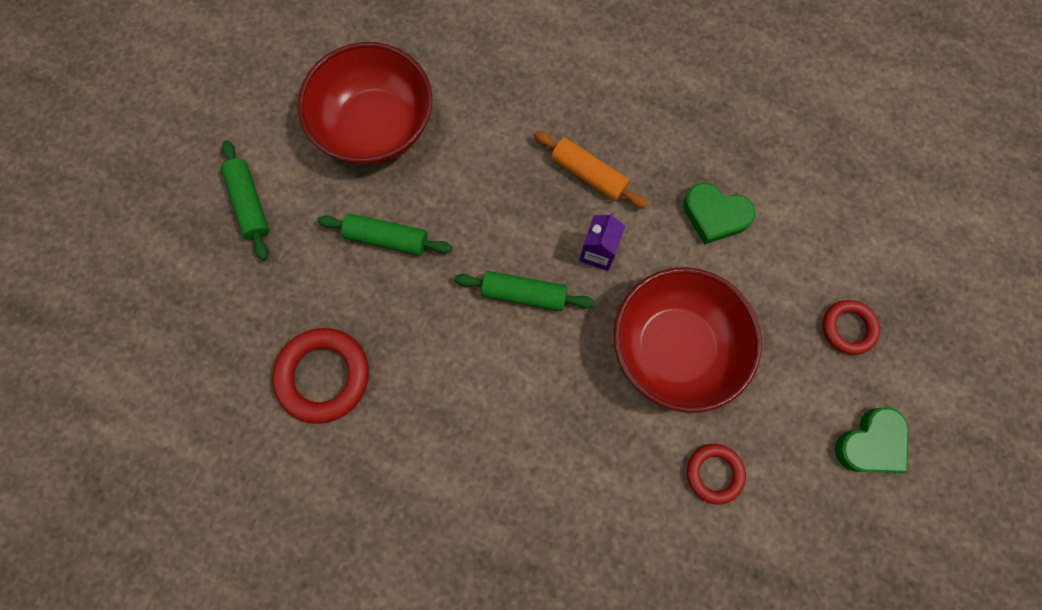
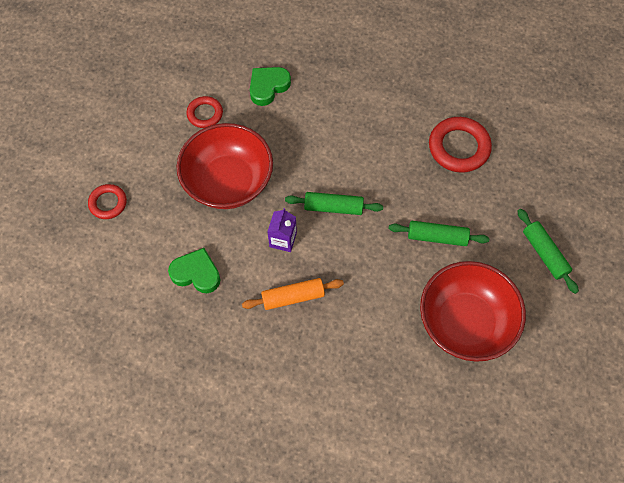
camera: 175 degrees right, 10 degrees down
orange rolling pin [534,131,648,209] -> orange rolling pin turned 45 degrees counterclockwise [242,278,344,310]
green heart [835,407,909,473] -> green heart moved to [250,67,291,106]

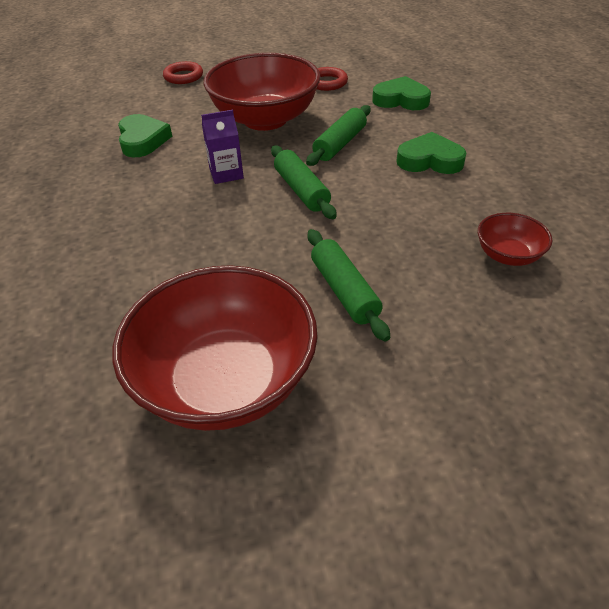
camera: 60 degrees right, 20 degrees down
orange rolling pin [242,278,344,310] -> none
red ring [429,117,492,173] -> red bowl [478,213,552,266]
green rolling pin [517,209,579,294] -> green rolling pin moved to [306,105,371,166]
none -> green heart [397,132,466,174]

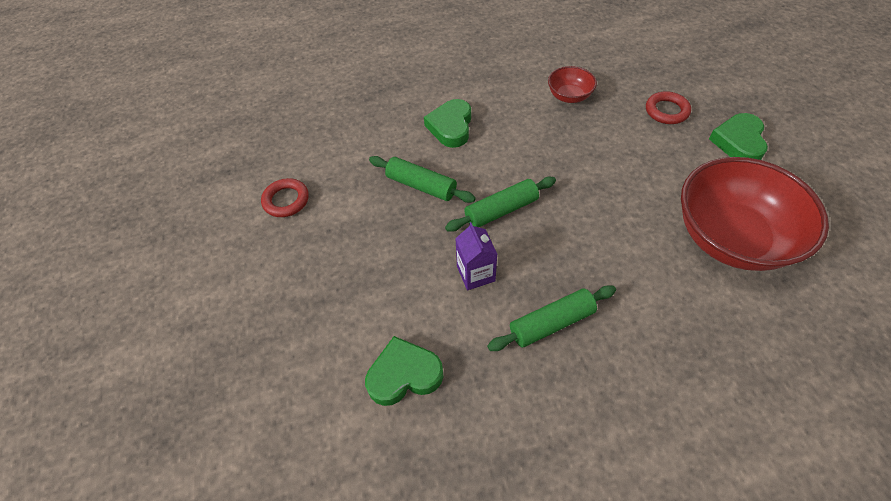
camera: 90 degrees left, 10 degrees up
red ring [163,61,203,84] -> red ring moved to [646,91,691,124]
red bowl [204,53,321,131] -> none
green rolling pin [308,229,390,341] -> green rolling pin moved to [487,285,616,351]
green heart [372,76,431,110] -> green heart moved to [709,113,768,160]

